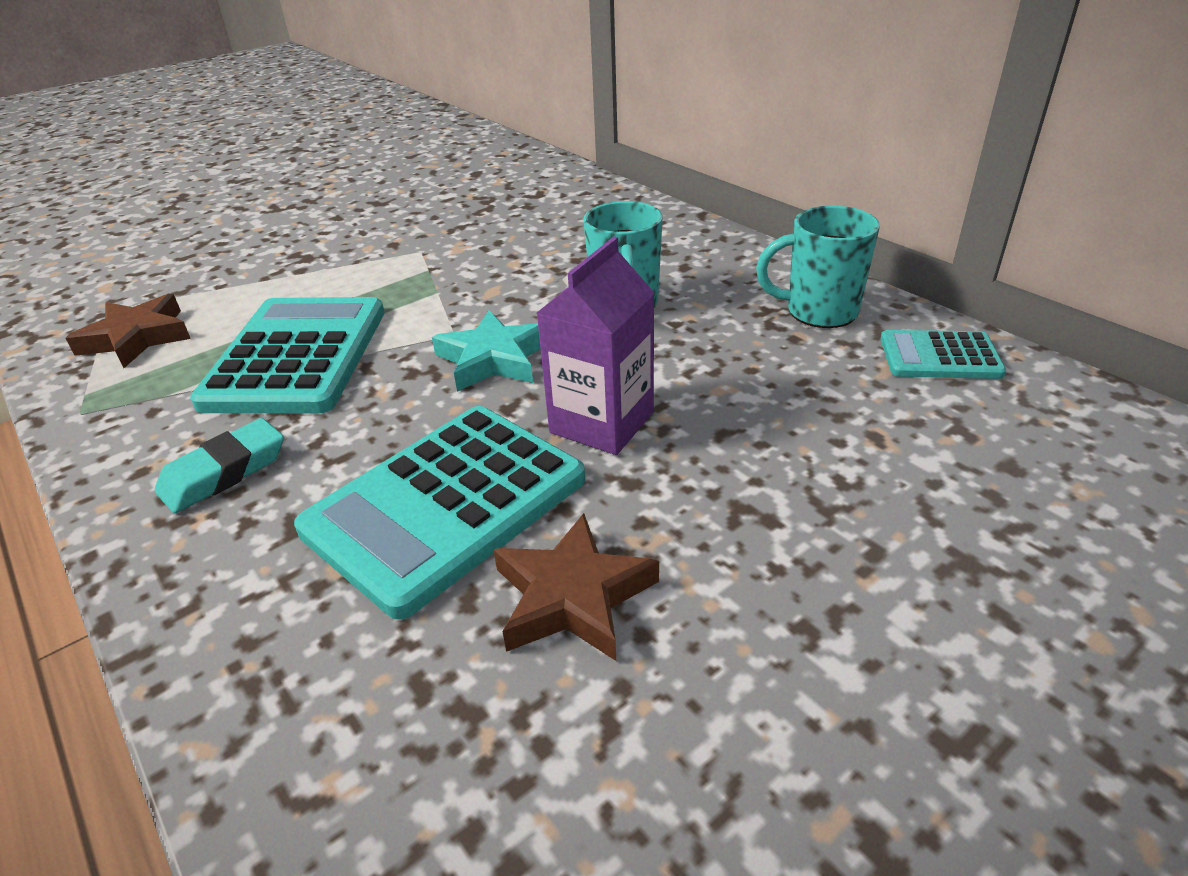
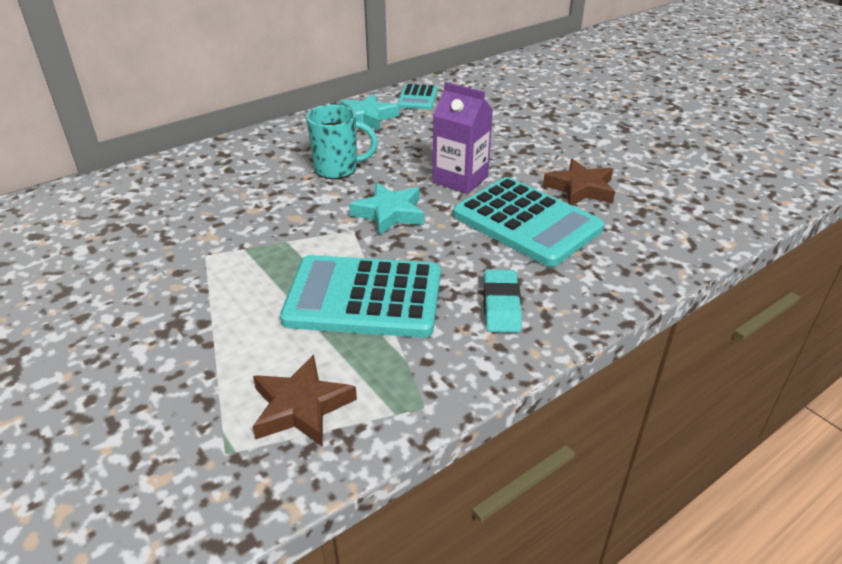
camera: 90 degrees left, 0 degrees up
turquoise eraser [155,418,284,513] -> turquoise eraser turned 45 degrees clockwise [484,269,522,333]
turquoise mug [756,206,880,328] -> turquoise star [341,94,399,131]

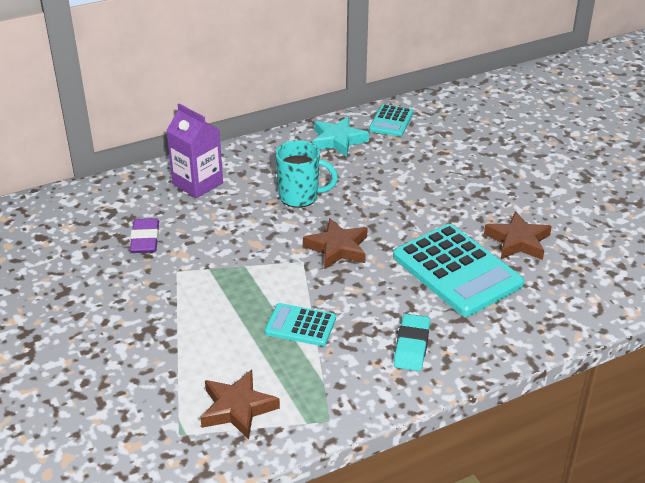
camera: 10 degrees right, 0 degrees up
turquoise calculator [280,255,441,338] -> turquoise calculator [265,303,336,346], size x0.52
turquoise star [349,183,424,236] -> brown star [303,218,368,269]
purple carton [433,82,493,194] -> purple carton moved to [166,104,223,198]
none -> purple eraser [130,218,159,253]

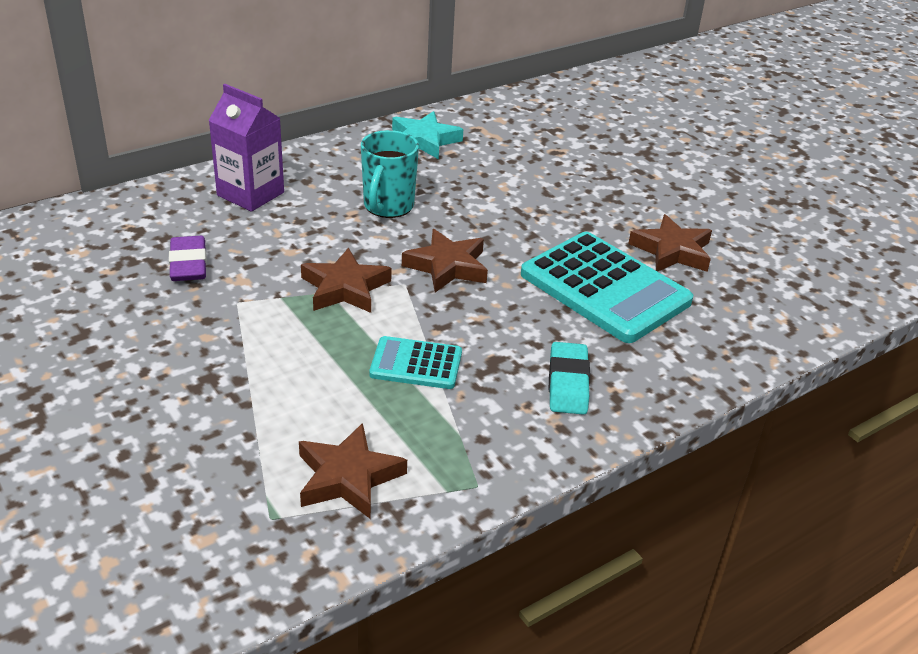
camera: 10 degrees left, 0 degrees up
turquoise mug [275,140,338,208] -> turquoise mug turned 105 degrees clockwise [361,130,419,218]
turquoise calculator [369,104,414,137] -> none
none -> brown star [301,248,392,313]

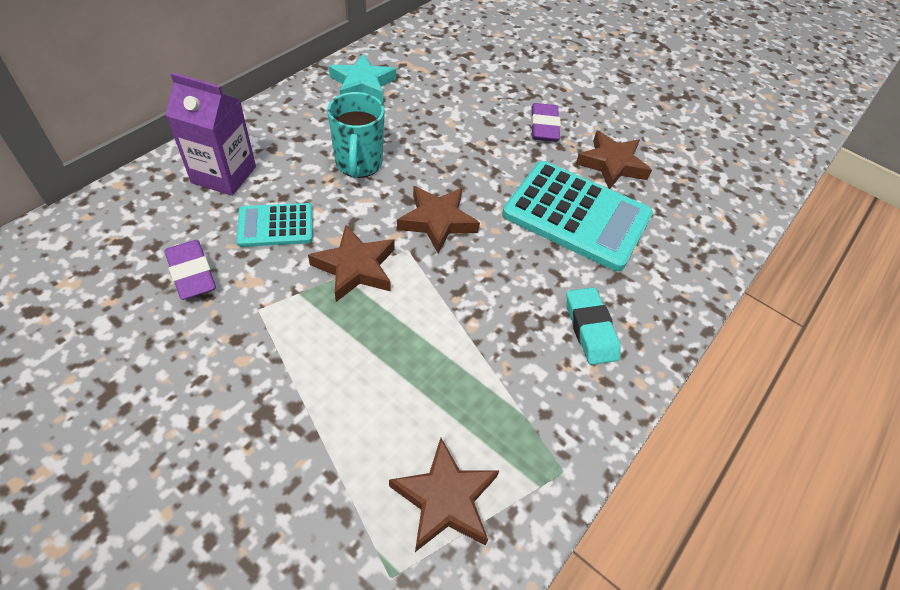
camera: 20 degrees left, 15 degrees up
turquoise calculator [369,336,462,389] -> turquoise calculator moved to [236,203,313,247]
none -> purple eraser [531,103,561,142]

